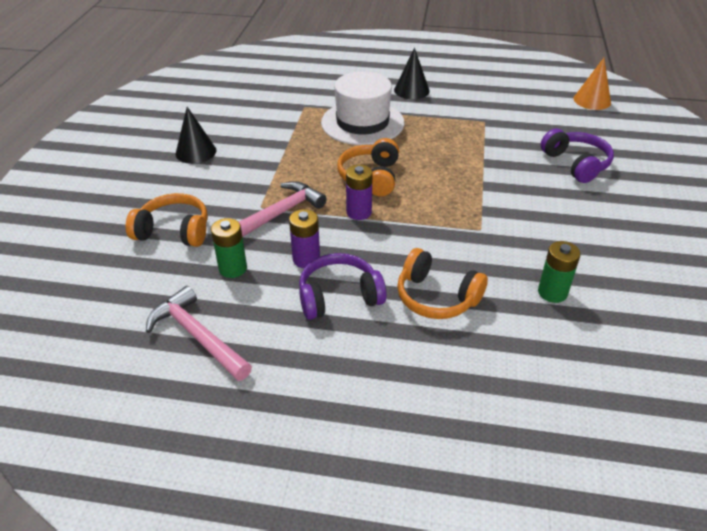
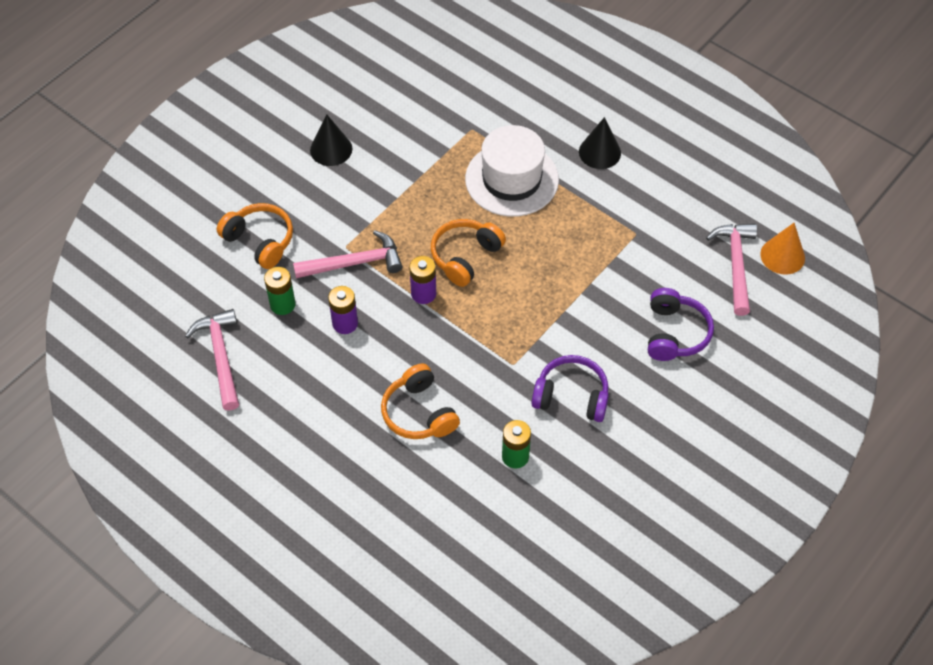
camera: 30 degrees right, 15 degrees up
purple headphones [299,253,387,320] -> purple headphones moved to [532,355,609,422]
none -> pink hammer [706,224,757,316]

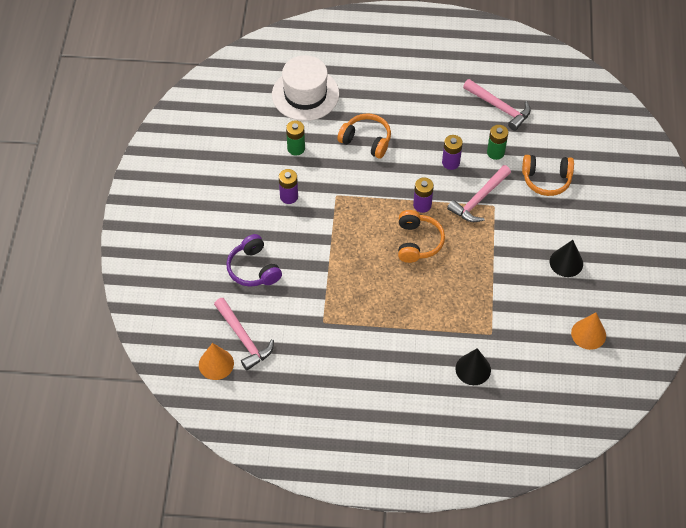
camera: 145 degrees right, 0 degrees up
white hat [465,125,559,217] -> white hat moved to [272,55,339,121]
purple headphones [532,355,609,422] -> purple battery [279,169,298,204]
black cone [579,117,621,169] -> black cone moved to [456,348,491,385]
none -> orange cone [571,313,606,350]

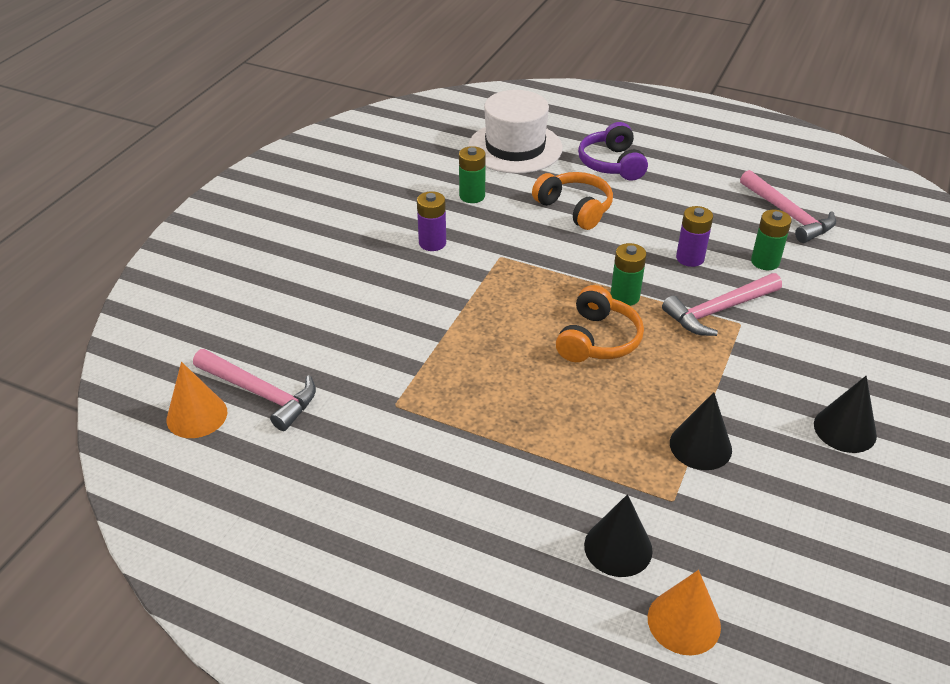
camera: 20 degrees right, 15 degrees down
pink hammer [214,298,274,371] -> pink hammer turned 45 degrees counterclockwise [193,349,316,431]
purple headphones [226,234,282,287] -> purple headphones moved to [578,122,648,181]
purple battery [413,177,434,213] -> green battery [611,243,647,306]
orange headphones [522,155,574,196] -> none
orange cone [571,313,606,350] -> orange cone moved to [648,570,721,655]
none -> black cone [670,392,732,470]

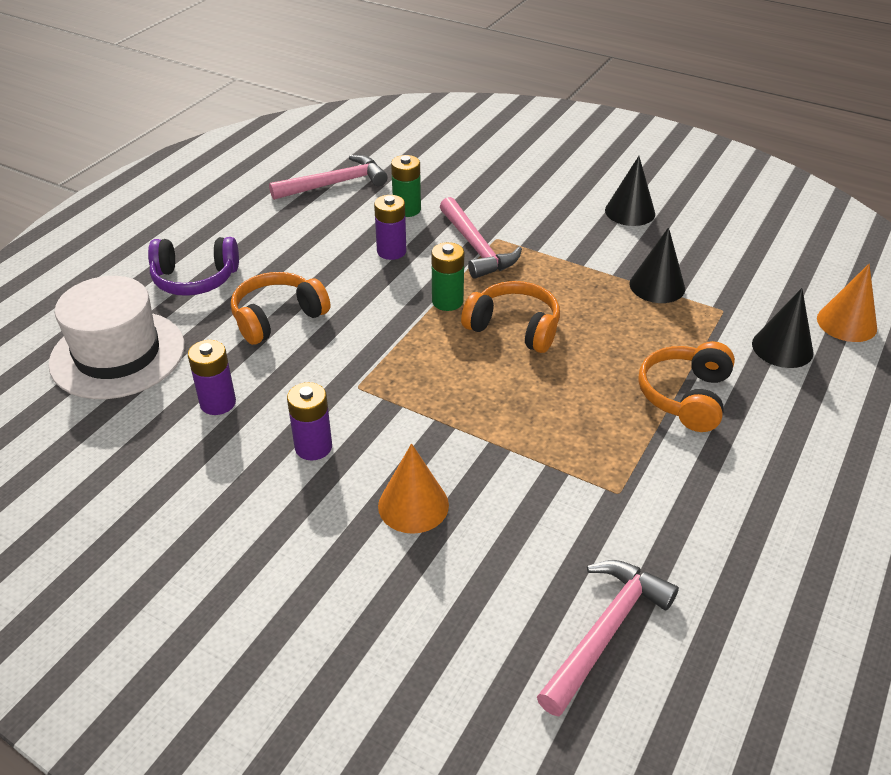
camera: 85 degrees left, 0 degrees up
orange cone [167,362,227,438] -> orange cone moved to [378,444,449,534]
green battery [459,146,486,203] -> purple battery [188,340,236,415]
none -> orange headphones [638,341,735,432]

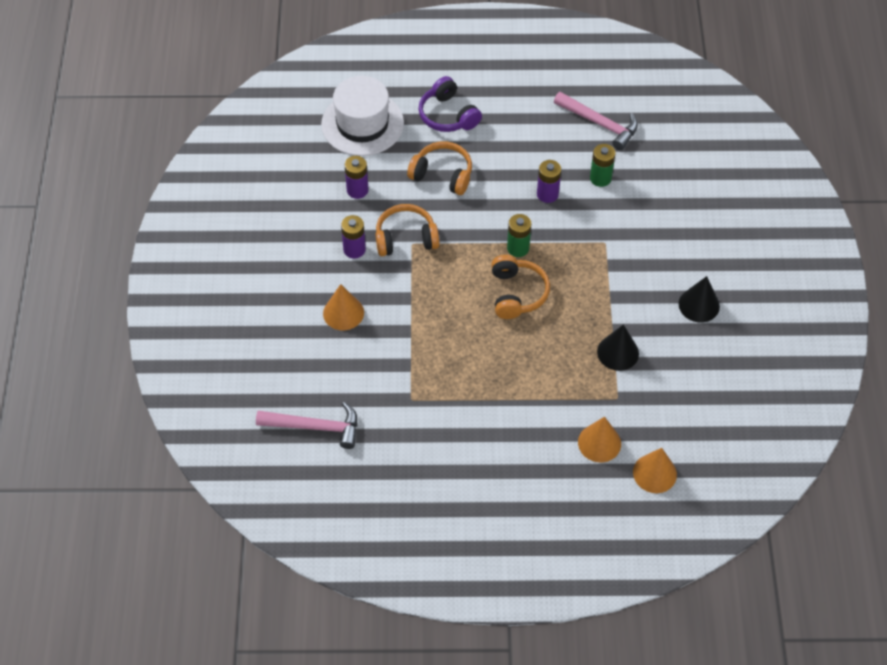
camera: 60 degrees right, 15 degrees up
pink hammer [440,197,522,279] -> none
orange headphones [638,341,735,432] -> orange headphones moved to [376,204,439,256]
black cone [752,288,813,368] -> orange cone [578,417,621,462]

